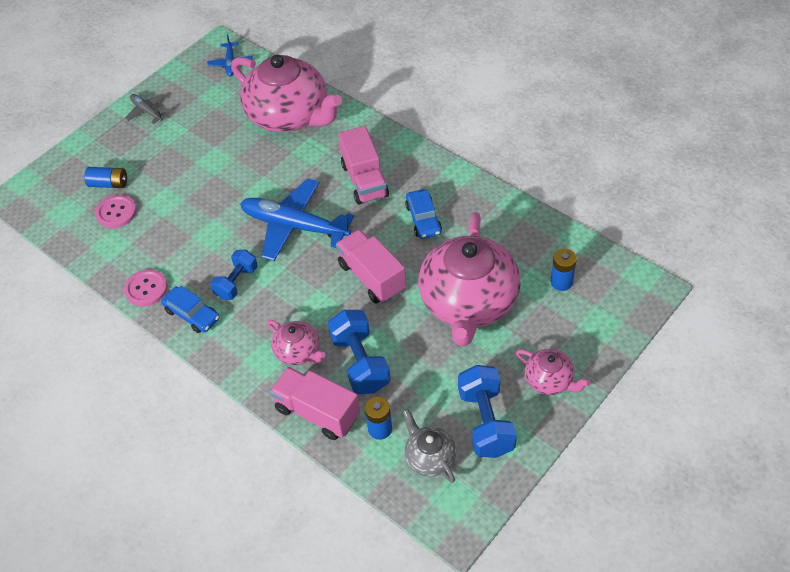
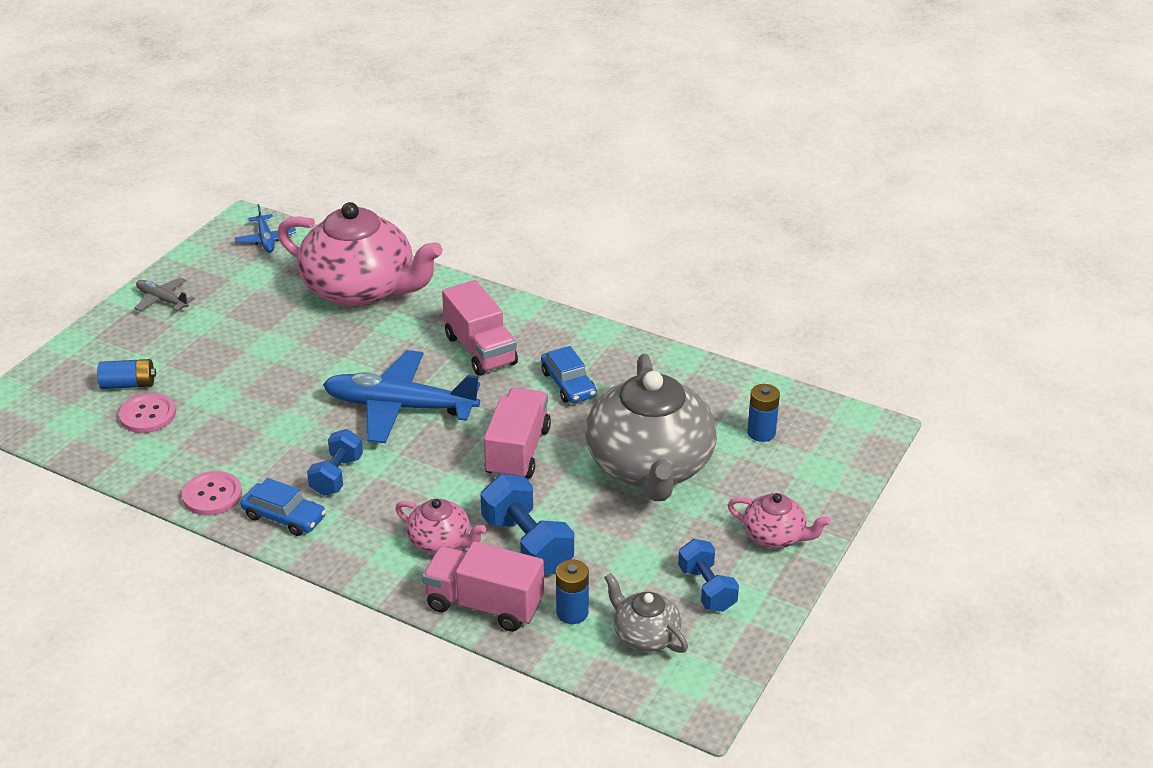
camera: 15 degrees left, 15 degrees down
pink truck [336,229,406,303] -> pink truck turned 60 degrees clockwise [484,388,551,479]
pink teapot [418,212,521,346] -> grey teapot [585,354,717,501]
blue dumbbell [458,365,517,458] -> blue dumbbell [678,539,739,612], size x0.66

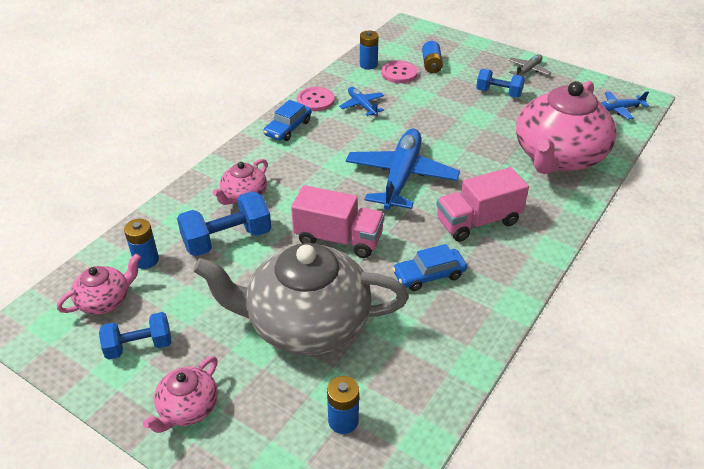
camera: 95 degrees right, 5 degrees up
blue dumbbell [307,429,363,496] -> blue dumbbell moved to [476,69,525,98]
pink truck [422,541,544,632] -> none
grey teapot [604,573,688,653] -> pink teapot [57,254,141,315]
none -> blue plane [339,87,384,116]
none -> blue battery [360,31,379,69]

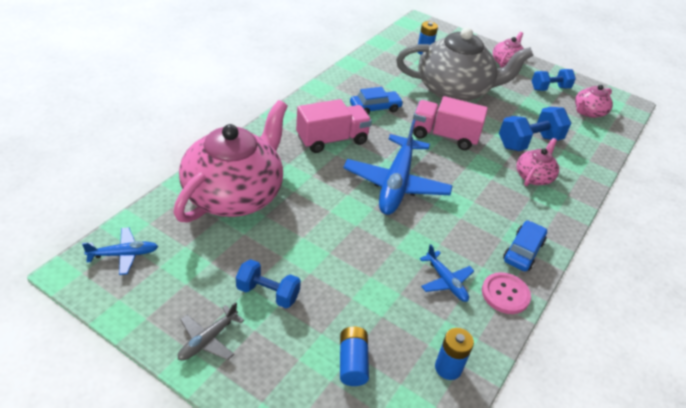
camera: 175 degrees right, 0 degrees up
blue battery [124,219,159,269] -> none
pink button [382,61,418,83] -> none

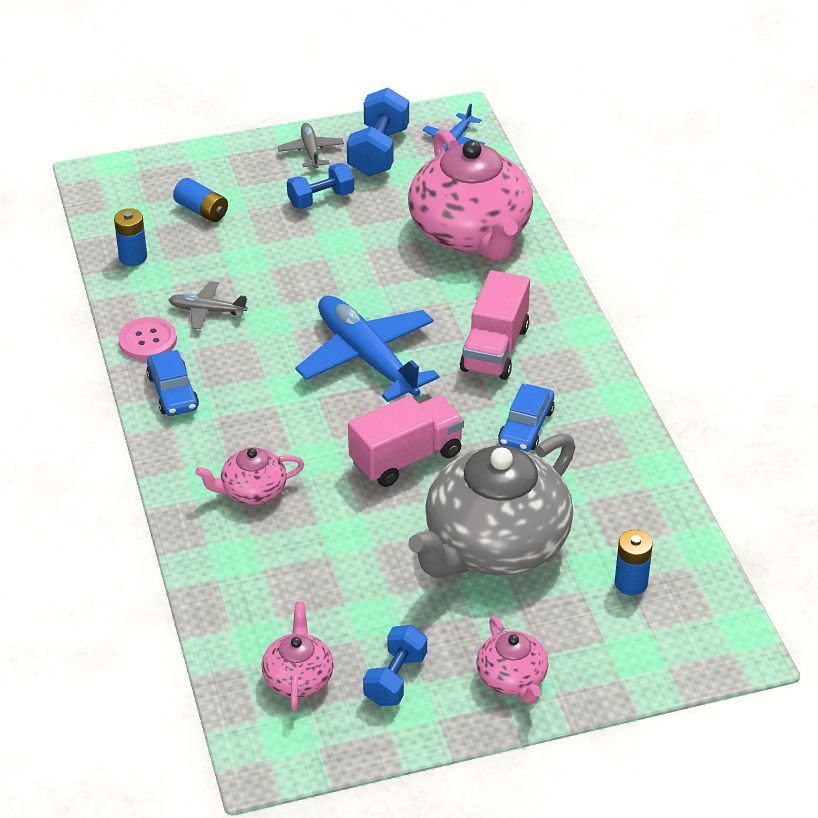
camera: 135 degrees right, 0 degrees up
blue plane [419,244,474,302] -> grey plane [168,281,248,329]
blue dumbbell [499,107,571,151] -> blue dumbbell moved to [347,88,409,176]
pink teapot [516,138,559,186] -> pink teapot turned 90 degrees clockwise [195,447,304,505]

